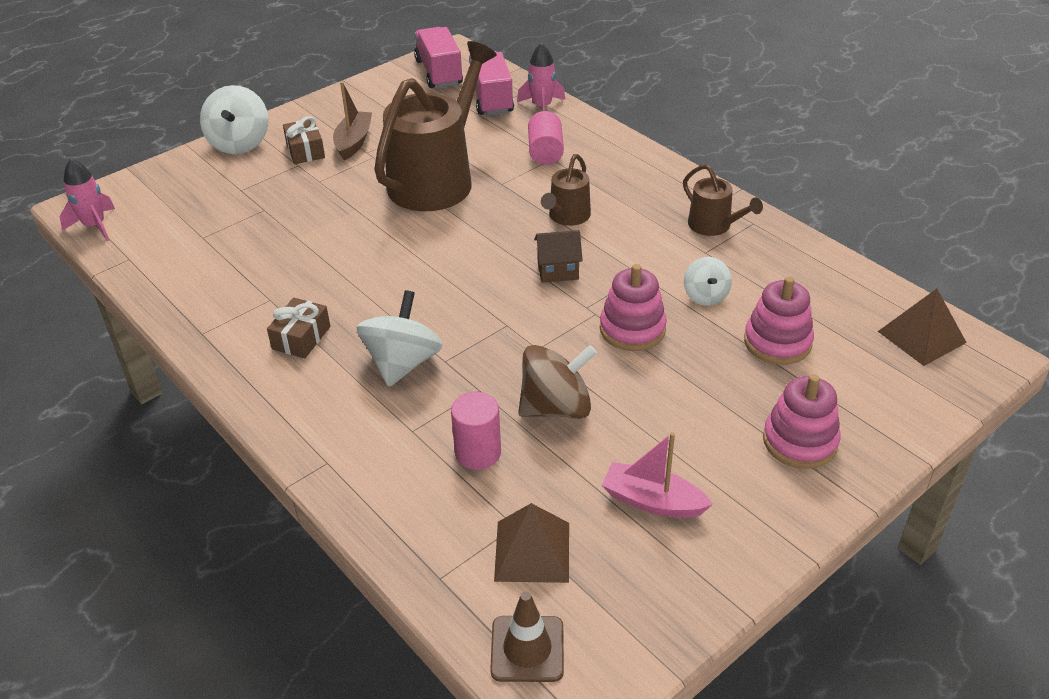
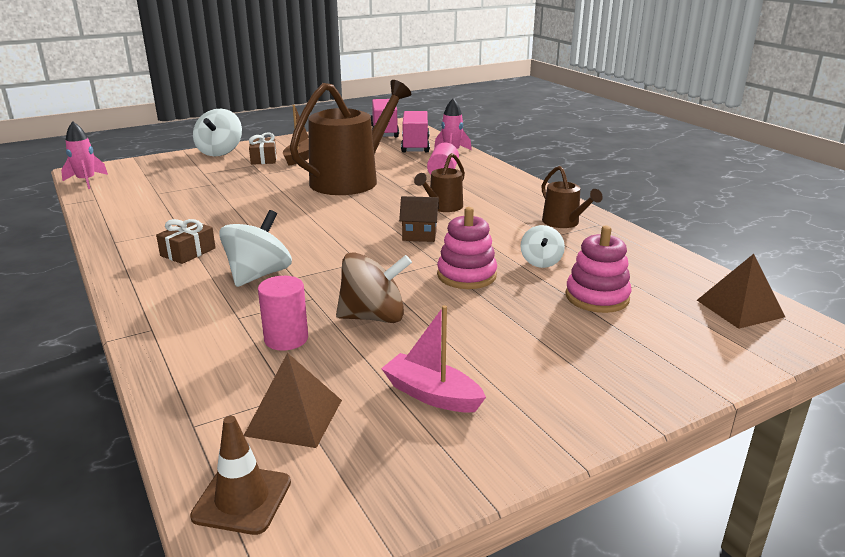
camera: 10 degrees right, 15 degrees down
pink stacking toy [763,374,840,469] -> none

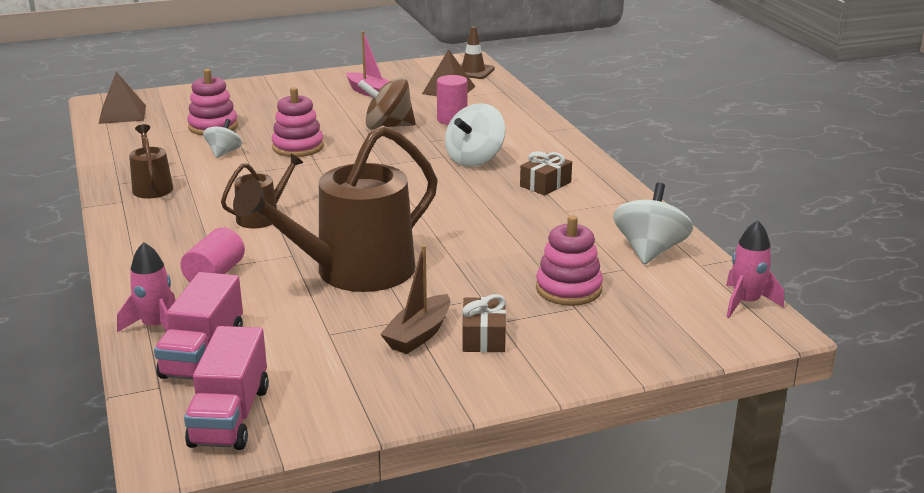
camera: 170 degrees left, 0 degrees up
white spinning top [193,109,242,156] -> white spinning top moved to [613,183,693,265]
brown house [399,196,439,242] -> none
none -> pink stacking toy [536,215,603,306]

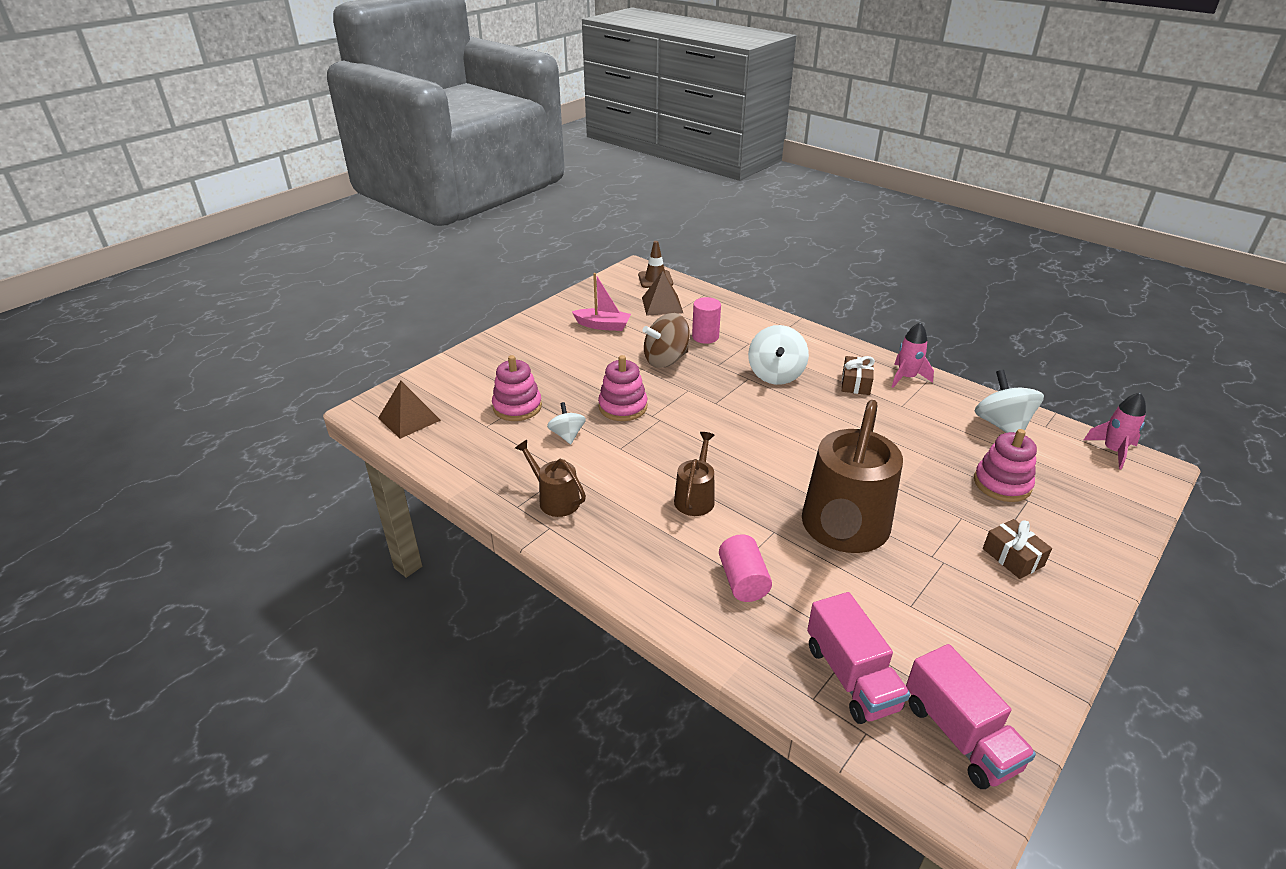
camera: 30 degrees left, 10 degrees up
pink rocket [117,242,176,332] -> pink rocket moved to [892,322,934,388]
brown boat [380,245,450,354] -> none

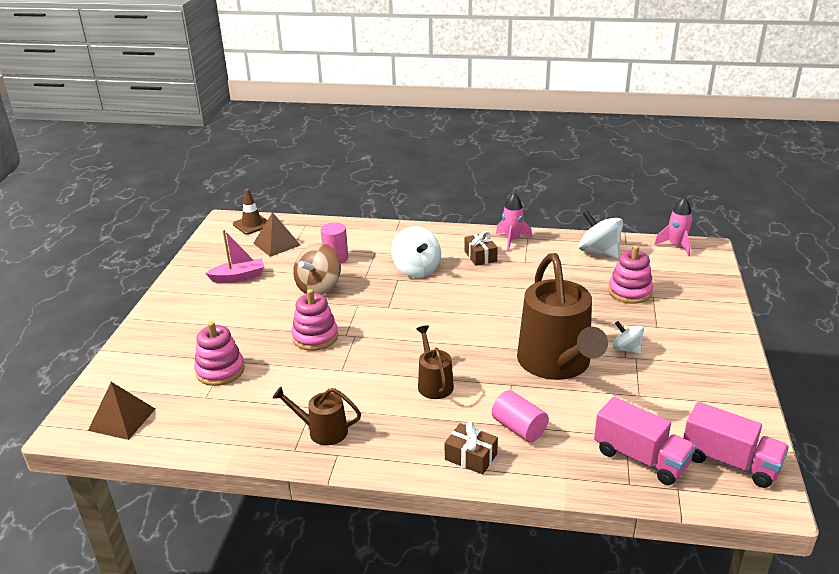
camera: 30 degrees left, 5 degrees down
white spinning top [547,402,586,444] -> white spinning top moved to [613,321,644,355]
brown gift [983,519,1052,579] -> brown gift moved to [445,421,498,474]

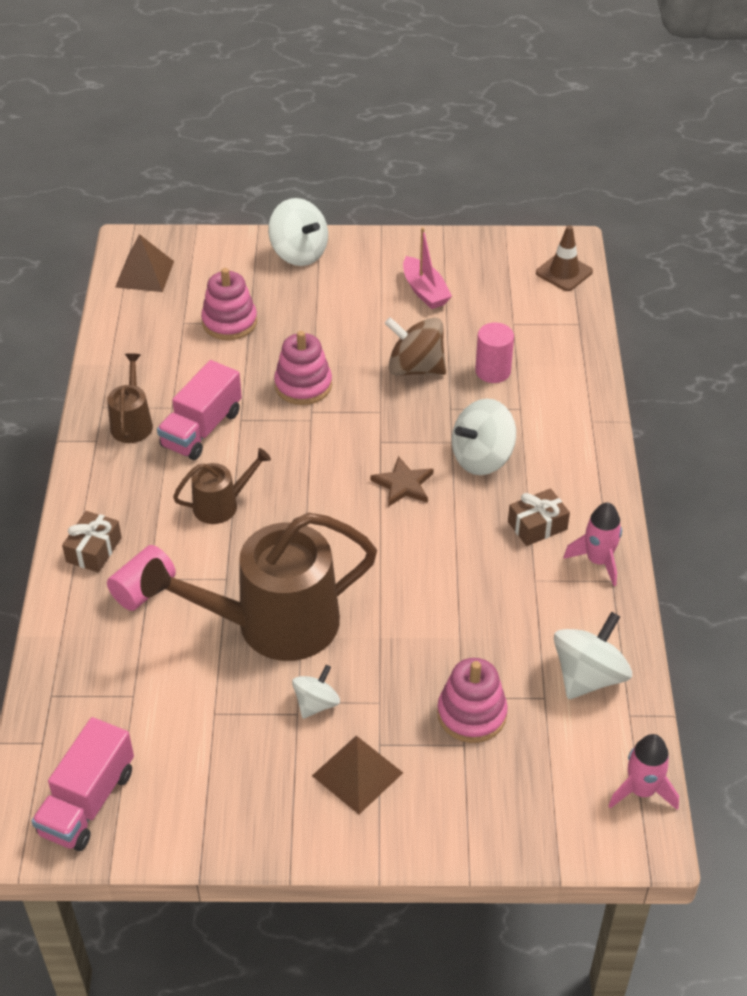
camera: 80 degrees right, 15 degrees up
brown pyramid [253,212,300,257] -> brown pyramid moved to [312,736,403,814]
pink truck [594,397,696,485] -> pink truck moved to [157,360,242,460]
none -> white spinning top [268,198,328,266]
none -> brown star [370,456,434,507]

